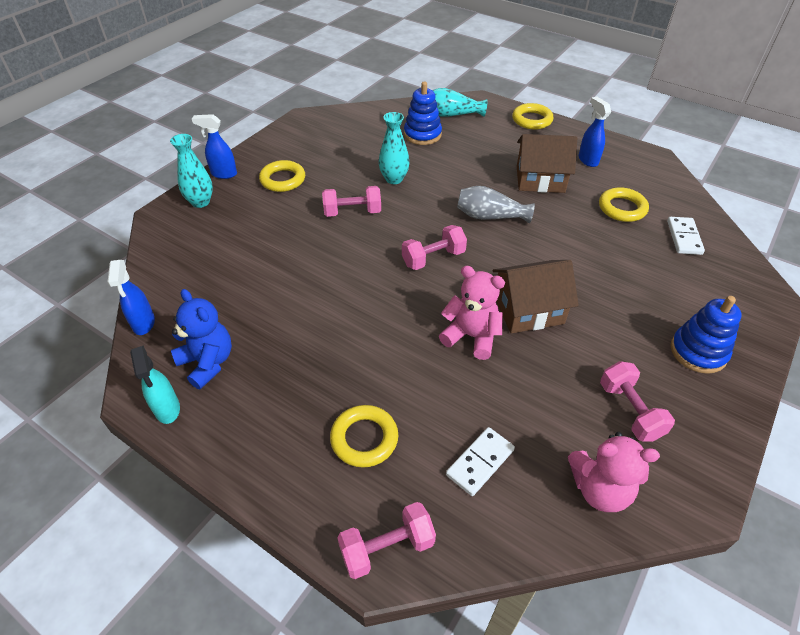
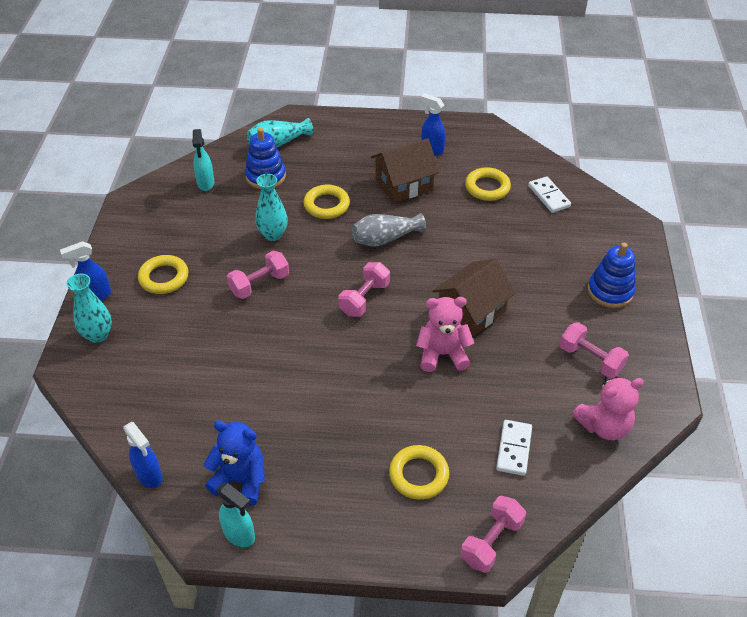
camera: 30 degrees left, 0 degrees up
yellow ring [512,103,554,130] -> yellow ring moved to [304,185,350,219]
none -> turquoise spray bottle [192,129,214,191]

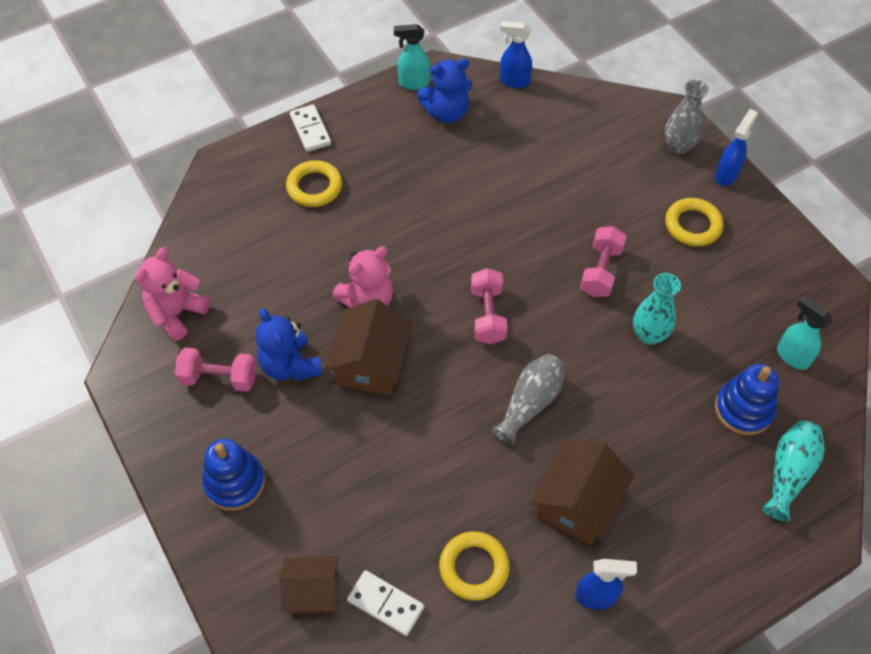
camera: 145 degrees right, 10 degrees up
turquoise vase [67,274,112,343] -> grey vase [665,80,709,154]
yellow ring [304,185,350,219] -> none
pink dumbbell [460,496,526,573] -> none
white domino [496,420,532,476] -> white domino moved to [290,104,331,152]
none -> blue teddy bear [256,308,322,381]
none -> brown house [280,557,338,613]

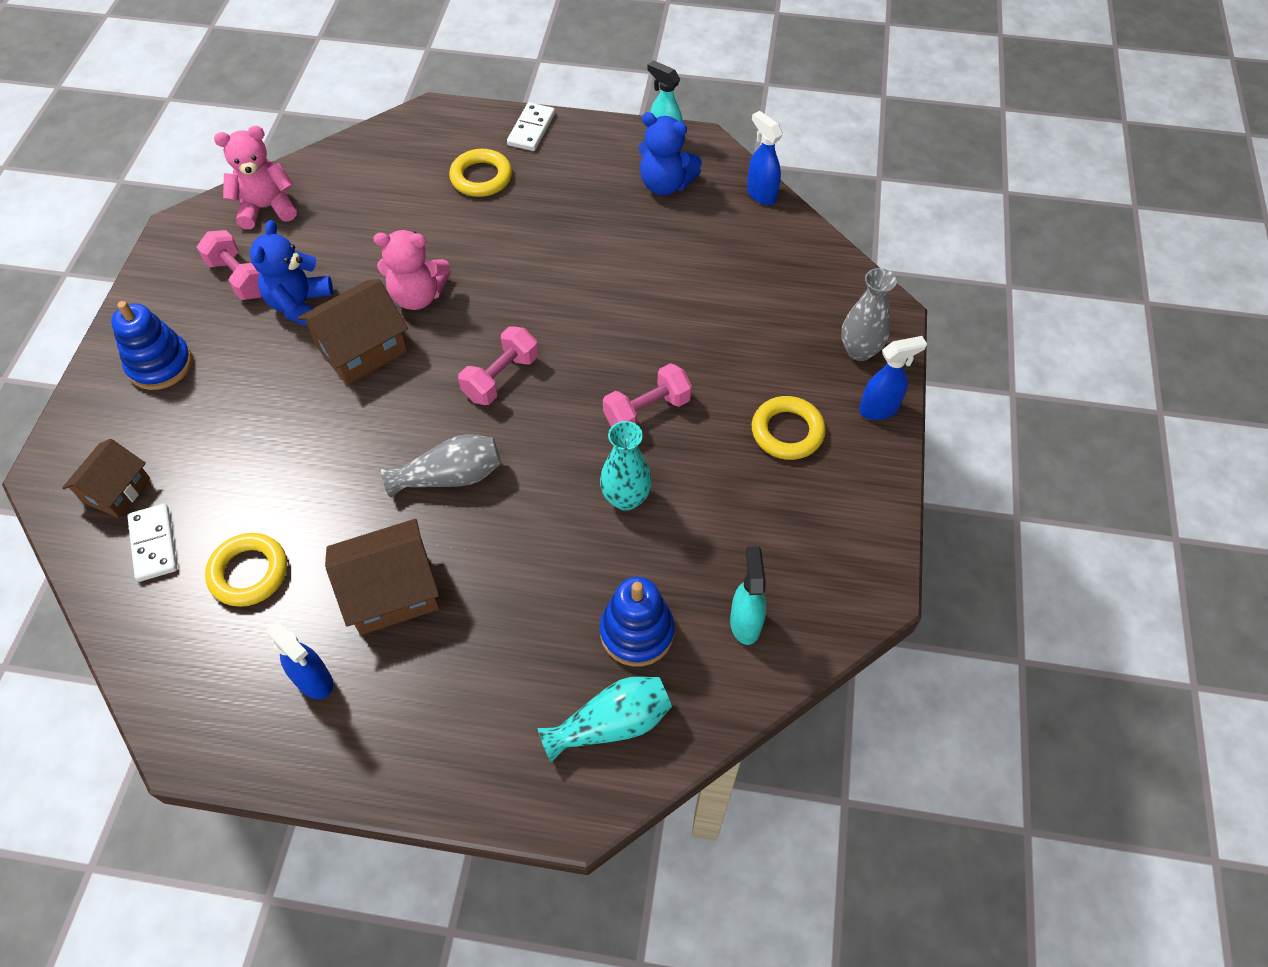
camera: 40 degrees right, 0 degrees up
brown house [280,557,338,613] -> brown house turned 75 degrees clockwise [62,439,150,518]

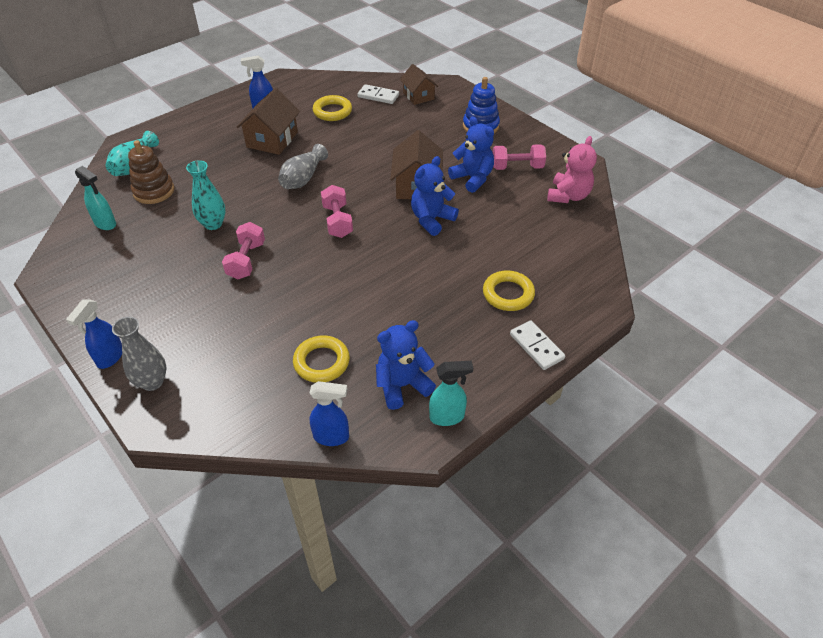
camera: 130 degrees right, 10 degrees down
pink teddy bear [373,230,450,310] -> blue teddy bear [411,156,459,236]
blue stacking toy [600,577,675,666] -> brown stacking toy [128,140,174,204]
yellow ring [752,396,826,460] -> yellow ring moved to [293,335,350,383]

